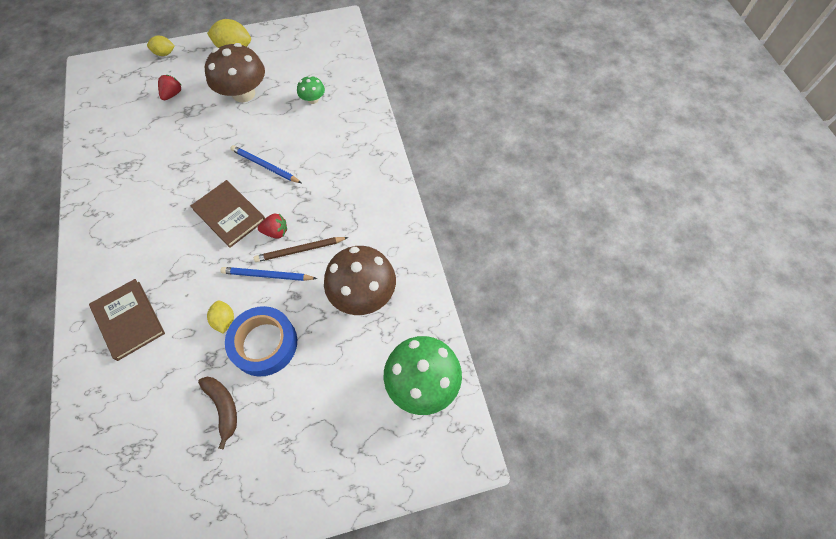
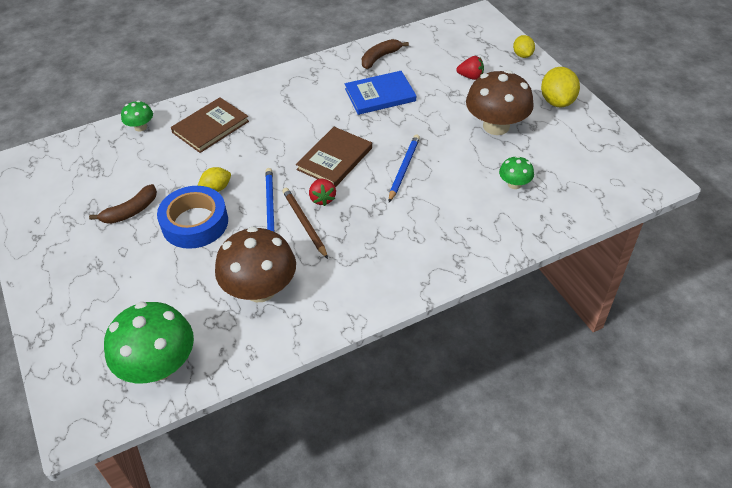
camera: 80 degrees right, 15 degrees down
none -> green mushroom [121,100,153,132]
none -> blue book [345,71,416,115]
none -> brown banana [362,39,409,69]

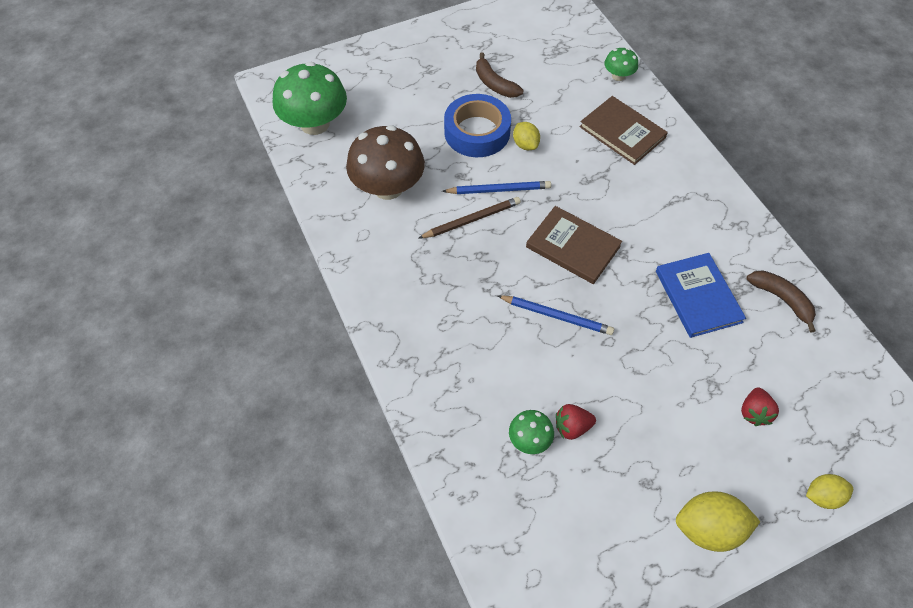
camera: 90 degrees right, 10 degrees up
red strawberry [309,179,336,206] -> red strawberry moved to [556,404,596,440]
brown mushroom [466,70,534,135] -> none

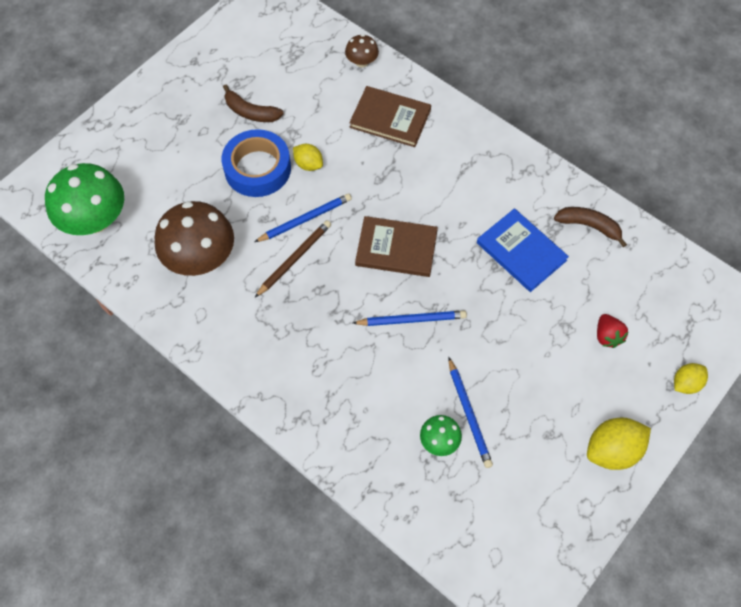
camera: 25 degrees left, 5 degrees up
red strawberry [556,404,596,440] -> blue pencil [448,357,493,468]
green mushroom [605,48,638,81] -> brown mushroom [345,34,379,67]

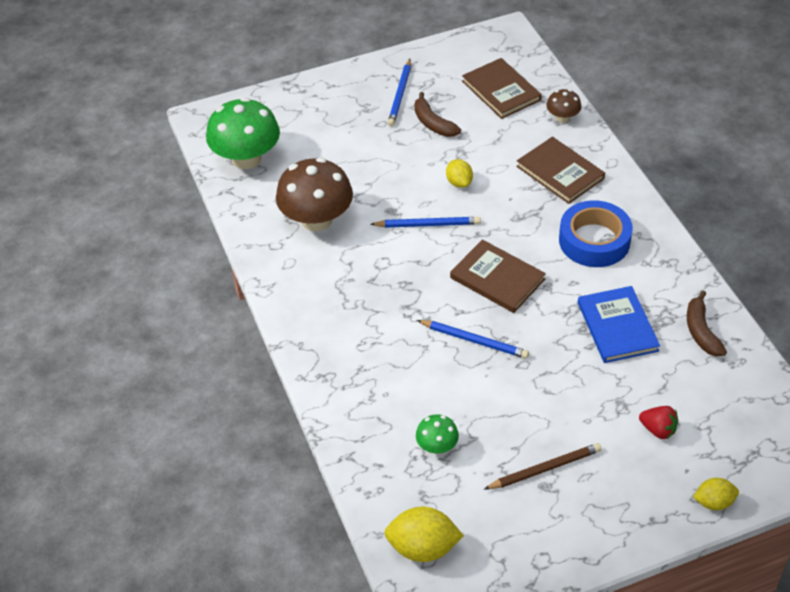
camera: 30 degrees right, 15 degrees down
blue tape [222,129,291,197] -> blue tape moved to [559,200,633,267]
brown pencil [255,220,331,297] -> brown pencil moved to [484,443,602,489]
blue pencil [448,357,493,468] -> blue pencil moved to [388,59,411,126]
brown banana [554,207,627,247] -> brown banana turned 150 degrees counterclockwise [687,291,727,356]
yellow lemon [587,418,651,470] -> yellow lemon moved to [384,507,464,562]
red strawberry [597,314,628,348] -> red strawberry turned 75 degrees counterclockwise [639,406,678,439]
none -> brown book [462,58,542,119]

